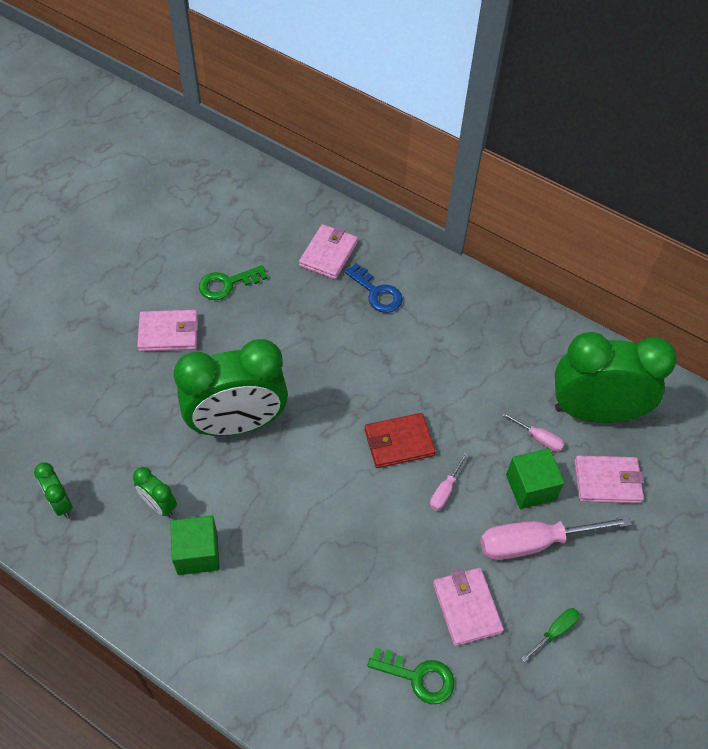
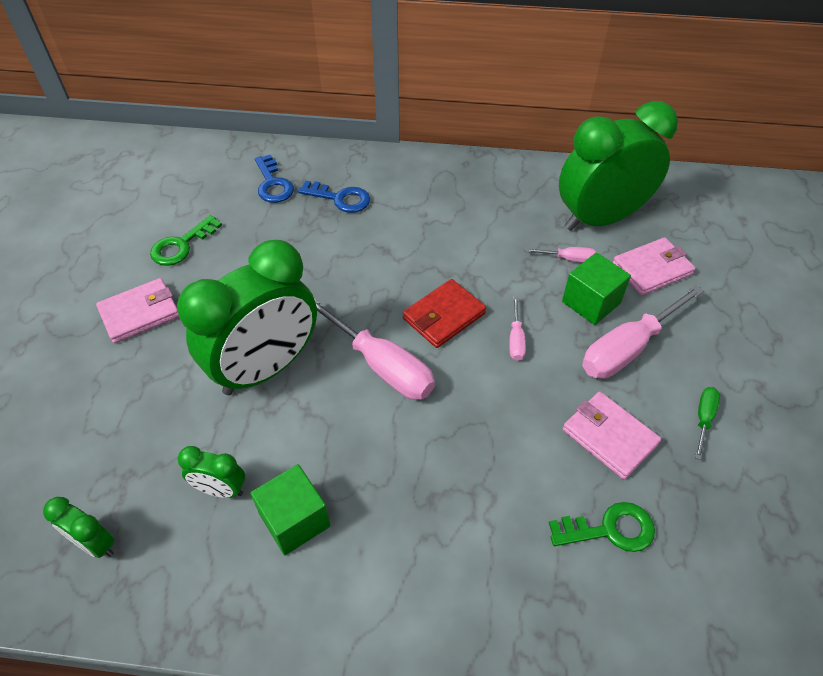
camera: 25 degrees left, 5 degrees down
pink wallet [299,224,358,280] -> blue key [255,154,294,203]
none -> pink screwdriver [314,299,435,400]

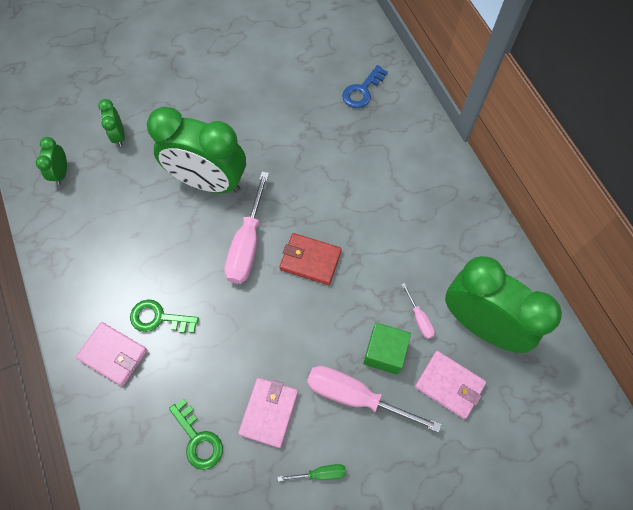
camera: 60 degrees right, 15 degrees up
pink wallet [96,278,179,343] -> pink wallet moved to [76,322,147,386]
green key [150,215,222,266] -> green key moved to [130,299,199,333]
green clock [178,446,245,498] -> green clock moved to [98,99,125,147]
green cube [250,464,331,555] -> none
blue key [298,180,370,213] -> none
pink screwdriver [509,297,526,361] -> none

